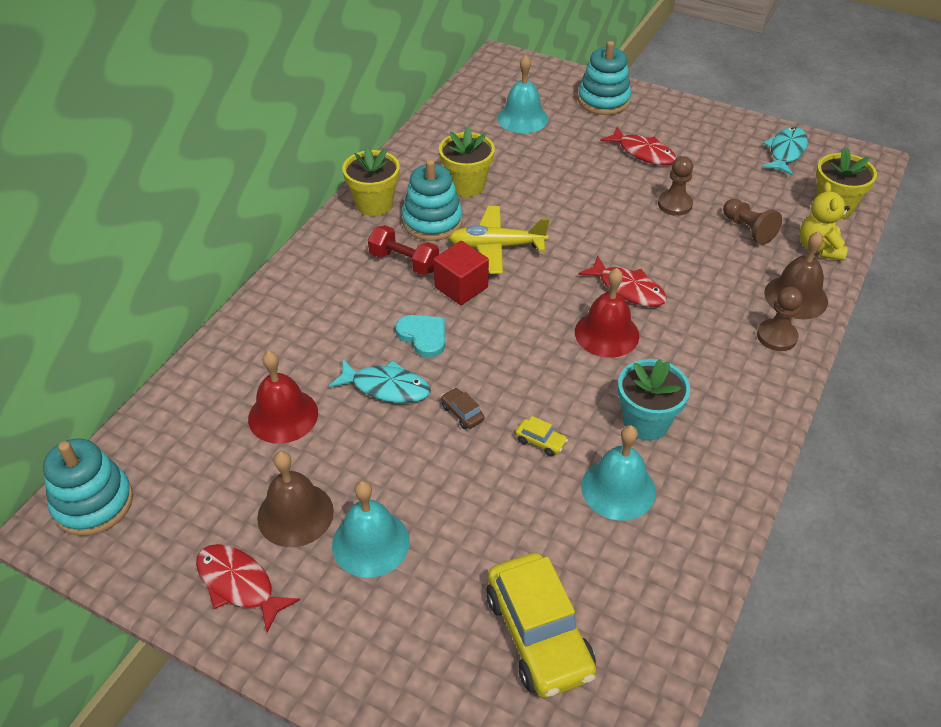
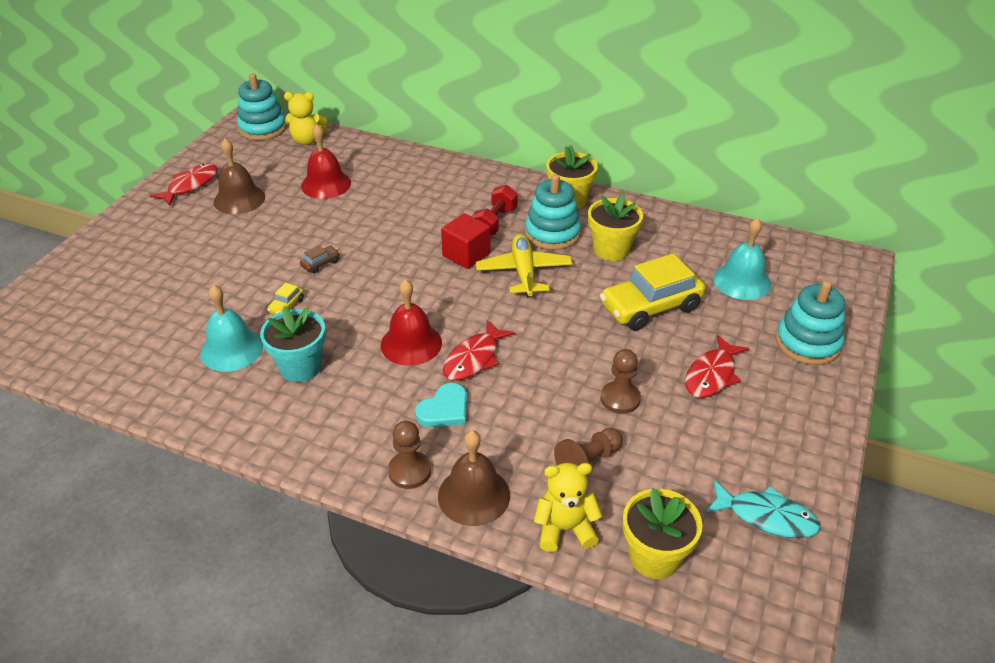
camera: 85 degrees right, 5 degrees down
turquoise fish [329,360,431,403] -> none
turquoise bell [332,481,410,578] -> none
turquoise heart [396,315,445,358] -> turquoise heart moved to [415,383,467,427]
yellow car [486,553,596,698] -> yellow car moved to [600,253,705,331]
none -> yellow teddy bear [284,92,327,145]

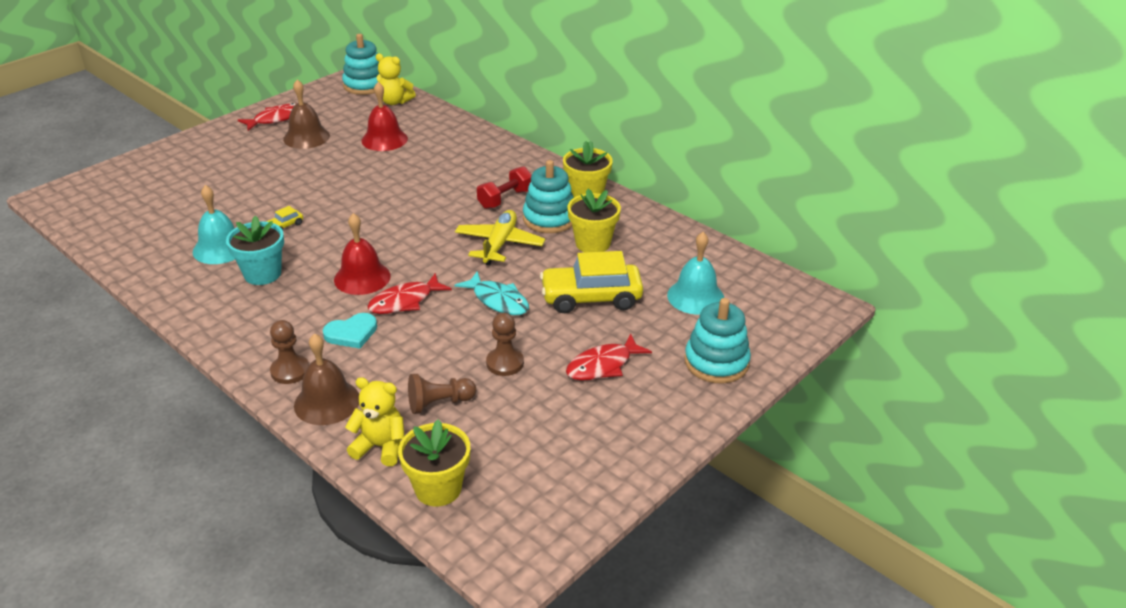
camera: 20 degrees right, 5 degrees down
brown car [300,245,340,274] -> none
red cube [441,213,490,269] -> none
turquoise fish [705,480,820,538] -> turquoise fish moved to [455,271,529,315]

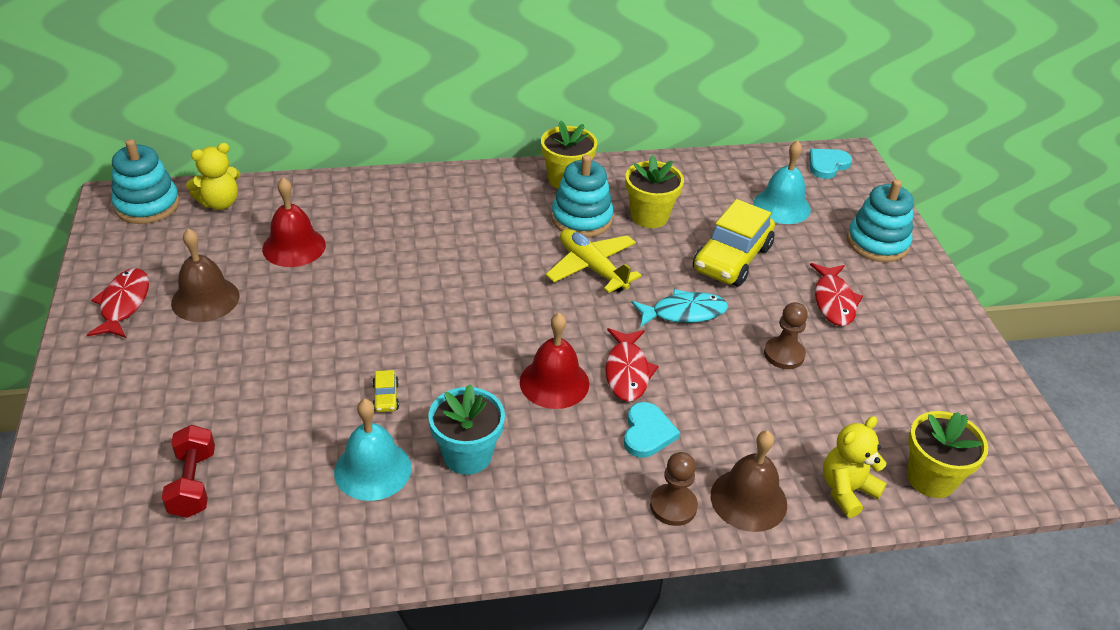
camera: 55 degrees left, 5 degrees up
brown pawn [408,374,476,414] -> none
red dumbbell [477,166,532,209] -> red dumbbell moved to [162,425,215,518]
none -> turquoise heart [809,149,852,179]

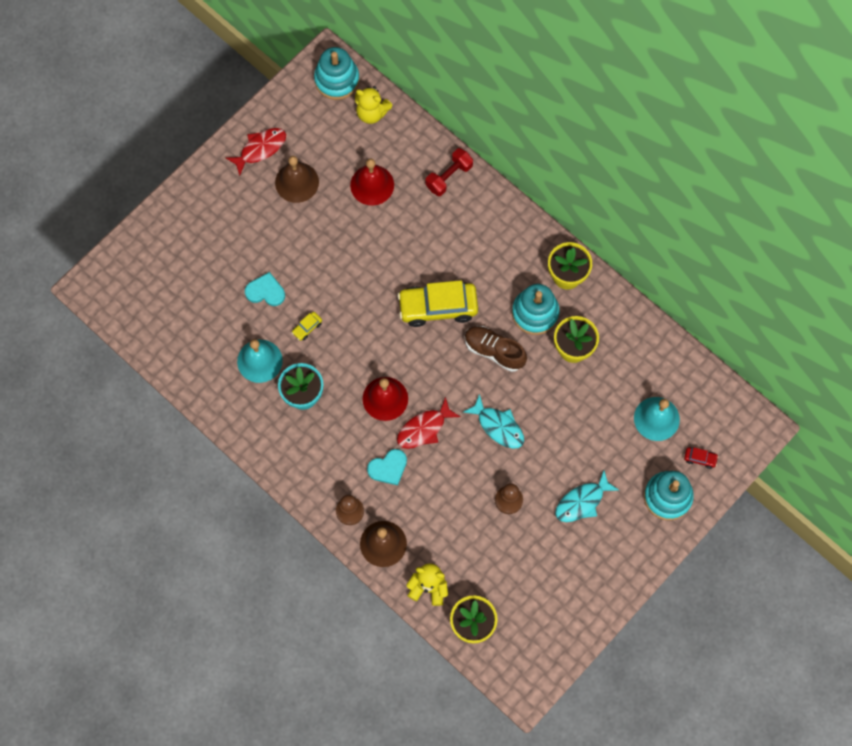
camera: 55 degrees right, 30 degrees up
red dumbbell [162,425,215,518] -> red dumbbell moved to [425,148,473,196]
yellow plane [546,229,642,293] -> brown shoe [465,326,527,372]
yellow car [693,199,775,286] -> yellow car moved to [397,280,478,327]
turquoise heart [809,149,852,179] -> turquoise heart moved to [245,272,285,306]
red fish [810,263,863,326] -> turquoise fish [555,471,619,522]
none -> red car [684,447,719,469]

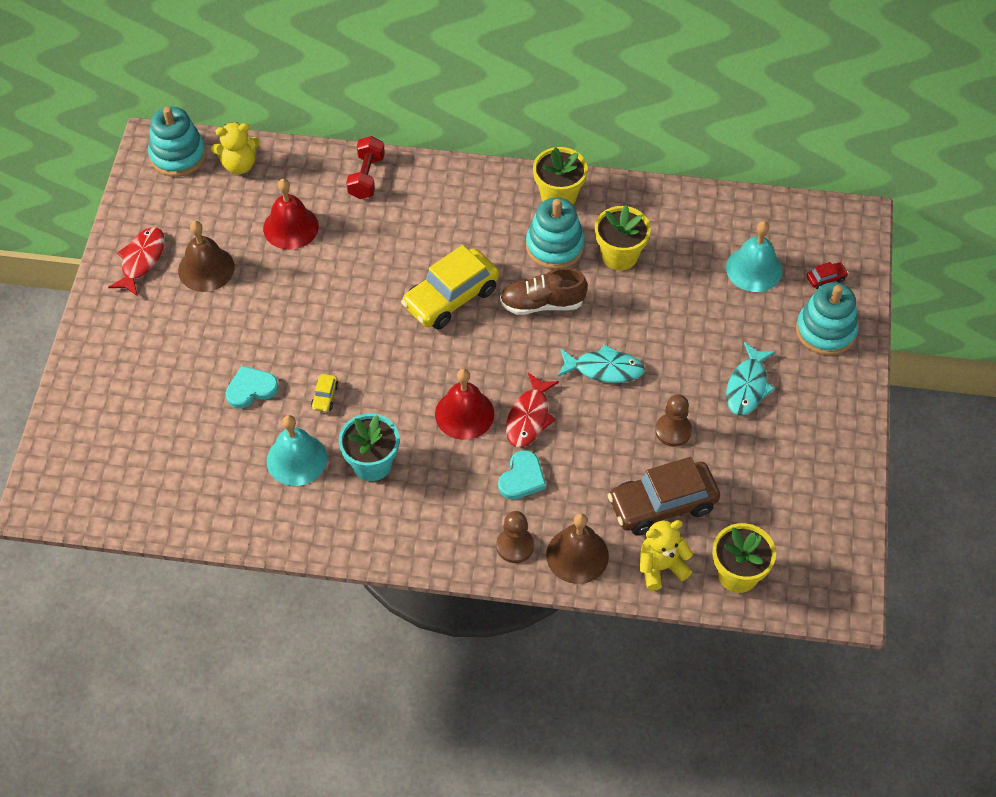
camera: 35 degrees left, 15 degrees down
none -> brown car [608,457,720,536]

